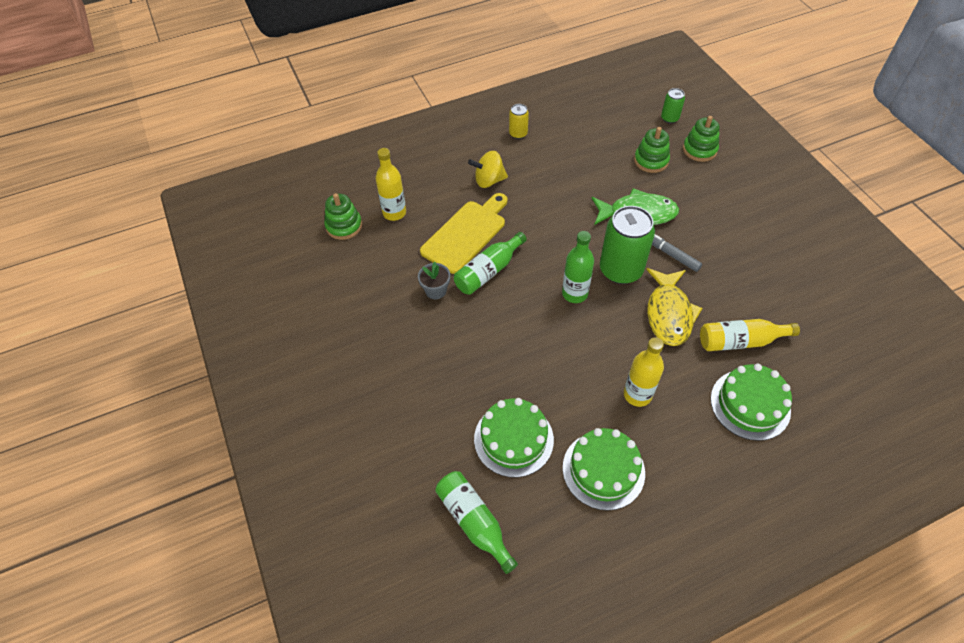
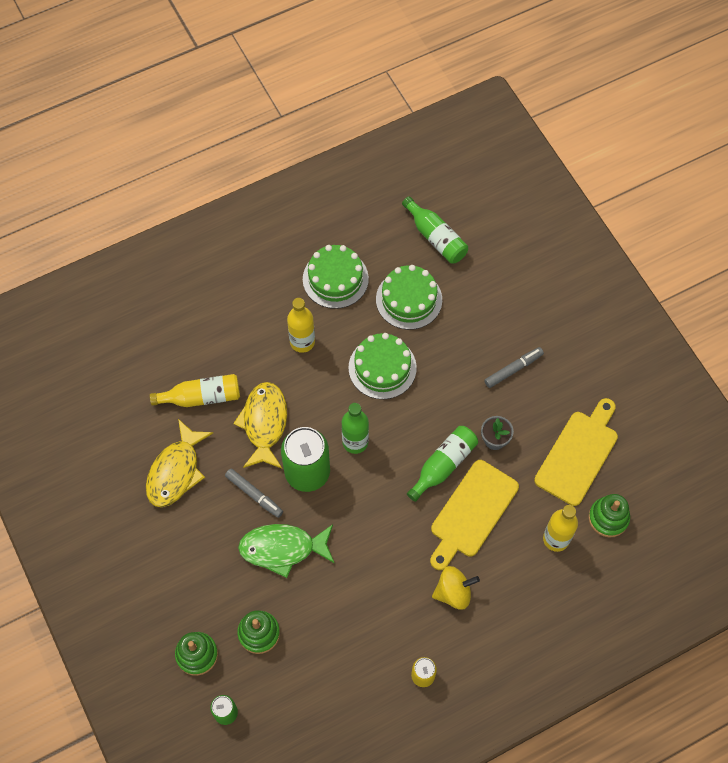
camera: 175 degrees right, 10 degrees up
green cake [711,364,792,441] -> green cake moved to [348,333,417,399]
none -> yellow fish [146,419,213,507]
none -> grey marker [484,347,544,388]
none -> yellow cutting board [534,398,618,506]

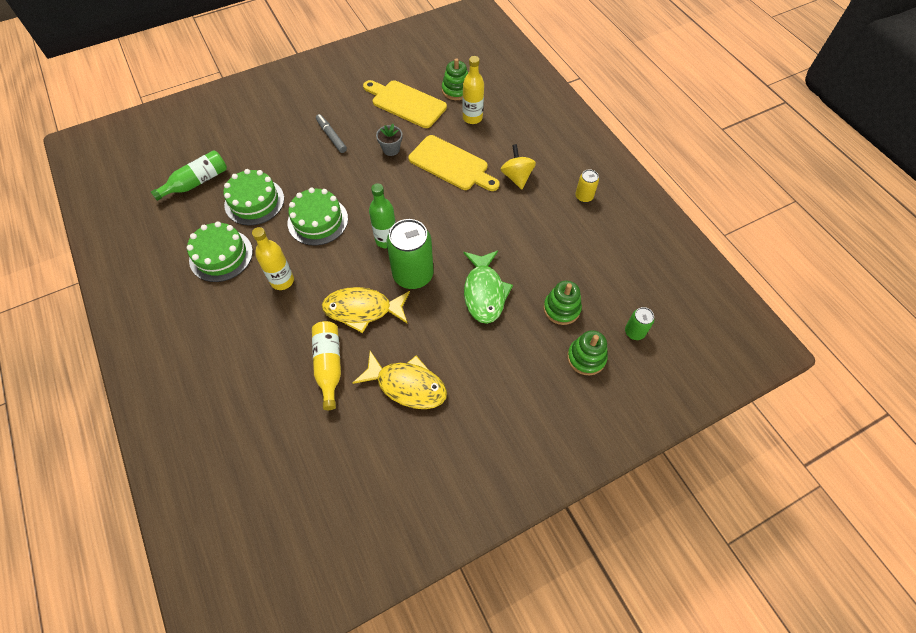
camera: 90 degrees left, 5 degrees down
grey marker [225,468,283,518] -> none
green bottle [407,426,478,502] -> none

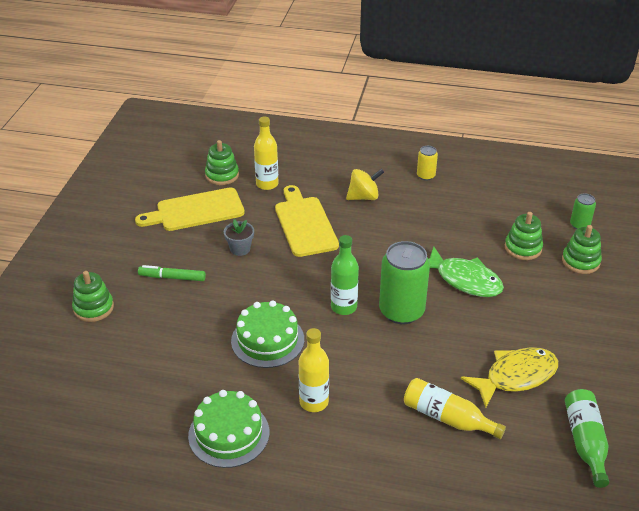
camera: 50 degrees left, 20 degrees down
green bottle [151,150,227,201] -> green bottle moved to [565,389,609,488]
green cake [224,169,284,225] -> none
grey marker [316,114,347,153] -> green marker [138,265,206,281]
yellow fish [322,287,410,333] -> none
yellow cutting board [408,135,500,191] -> yellow cutting board turned 90 degrees counterclockwise [275,185,339,257]
yellow spinning top [501,144,536,189] -> yellow spinning top turned 135 degrees clockwise [346,169,384,200]
none -> green stacking toy [72,271,114,322]

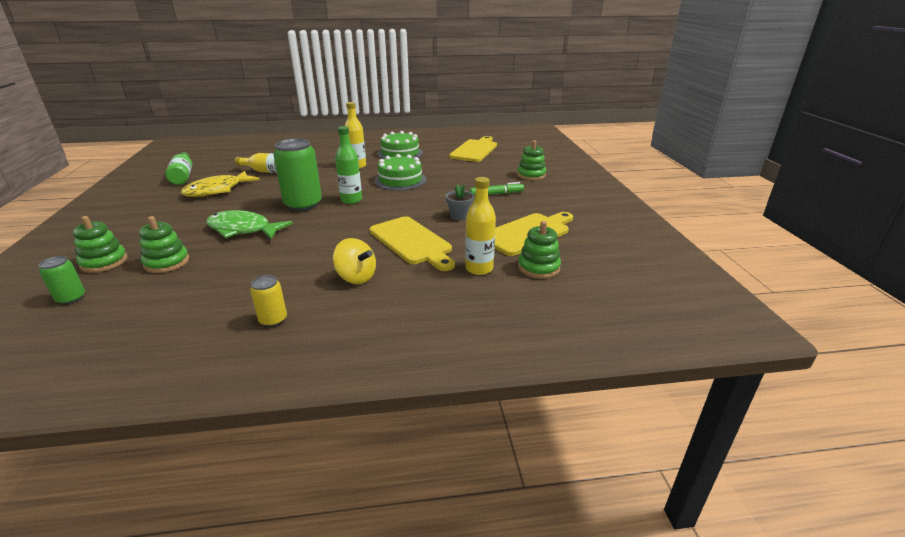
camera: 160 degrees right, 10 degrees down
yellow spinning top [346,169,384,200] -> yellow spinning top turned 105 degrees counterclockwise [333,238,376,284]
none -> yellow cutting board [449,136,497,162]

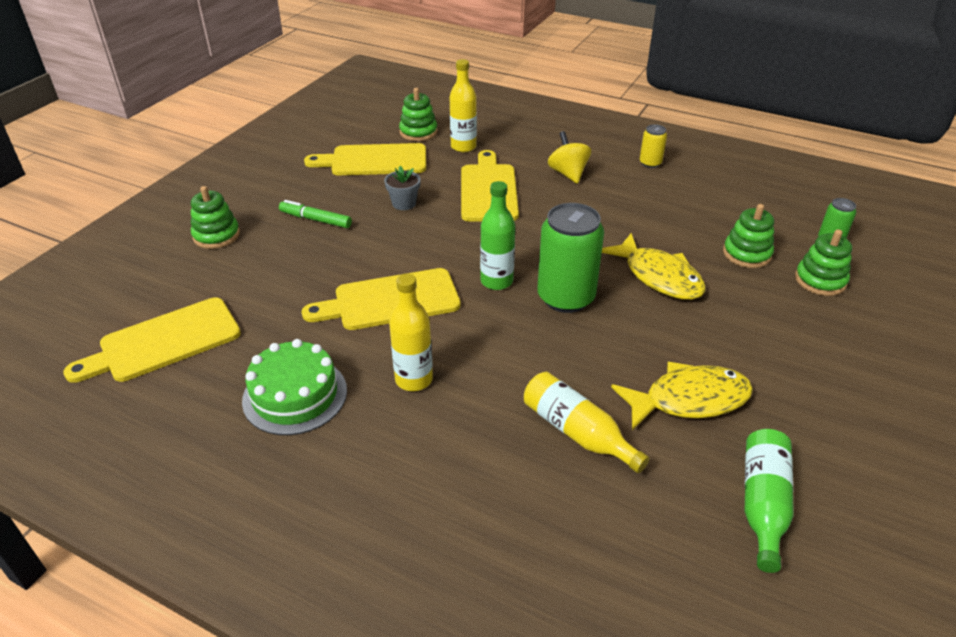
camera: 145 degrees left, 10 degrees up
green fish [206,210,293,239] -> yellow fish [602,233,706,300]
green cake [374,154,427,190] -> yellow cutting board [302,268,461,330]

